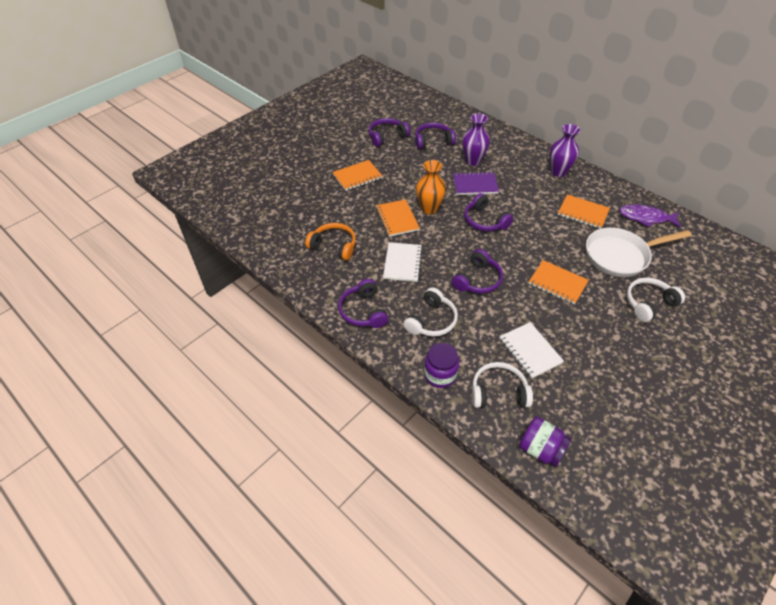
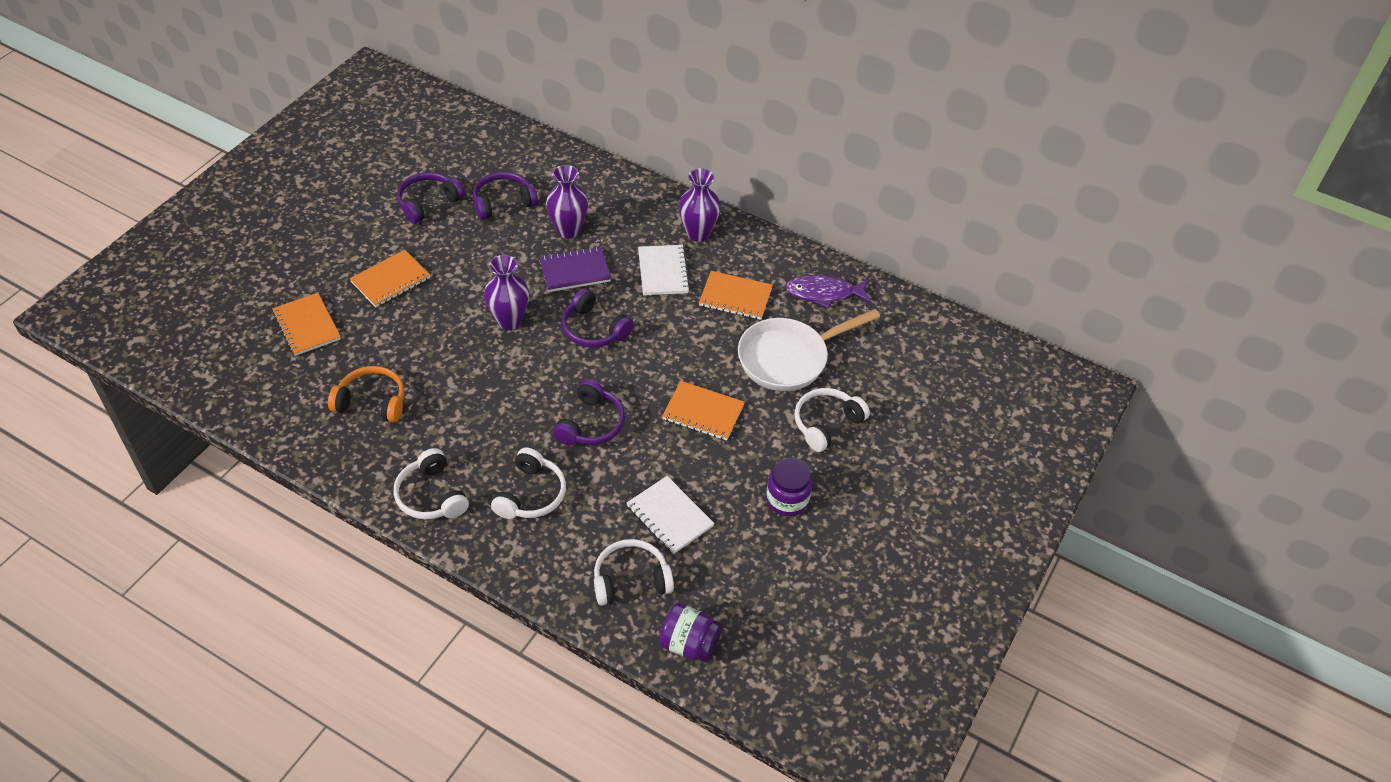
camera: 15 degrees left, 0 degrees up
purple headphones [338,279,388,328] -> white headphones [394,448,469,519]
orange notebook [376,199,420,237] -> orange notebook moved to [272,293,341,356]
white notebook [383,242,423,282] -> white notebook moved to [638,245,690,295]
orange vase [416,160,446,214] -> purple vase [484,255,529,330]
purple jar [424,343,459,388] -> purple jar moved to [766,458,812,516]

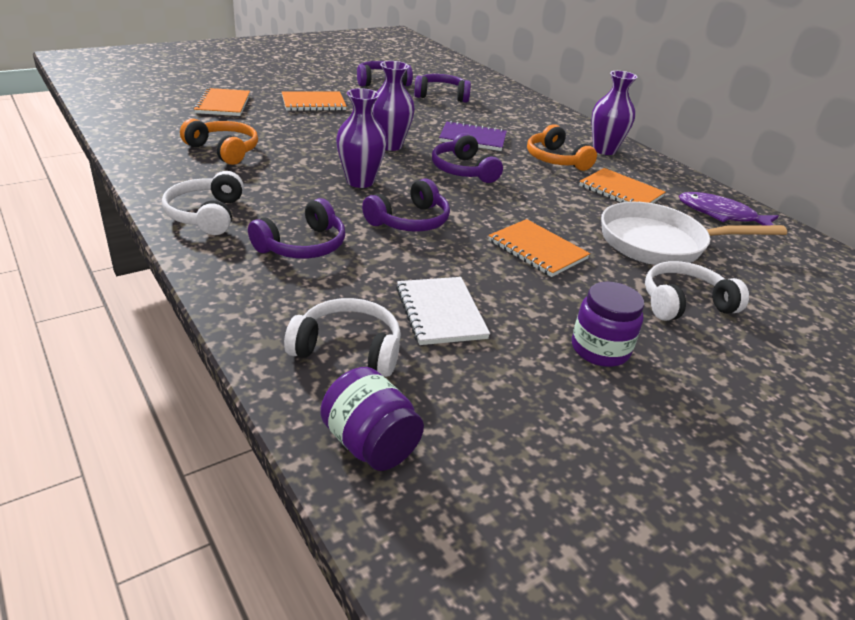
camera: 25 degrees right, 15 degrees down
white headphones [491,448,566,519] -> purple headphones [248,198,345,258]
purple vase [546,165,588,239] -> purple vase moved to [336,88,387,188]
white notebook [638,245,690,295] -> orange headphones [527,124,597,171]

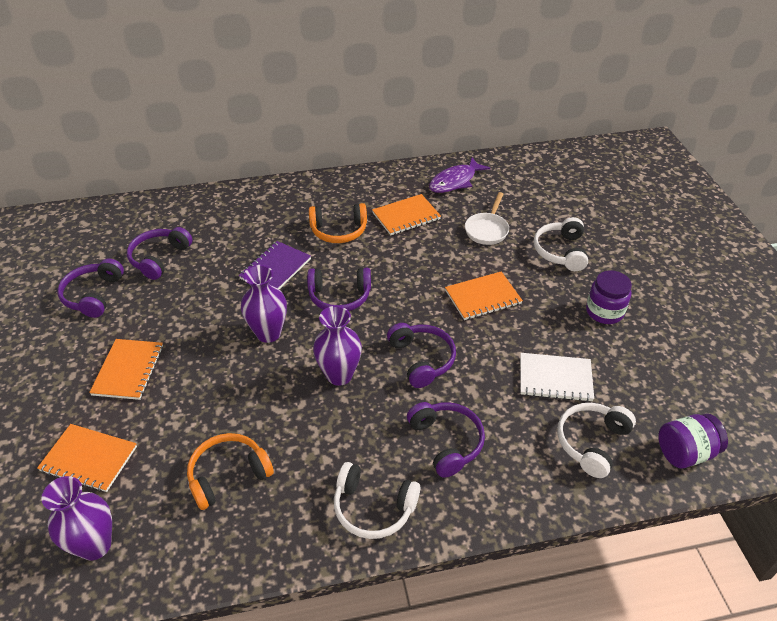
camera: 65 degrees left, 10 degrees up
purple vase [591,71,637,155] -> purple vase moved to [41,476,112,560]
white pan [601,202,787,265] -> white pan [465,192,509,245], size x0.57

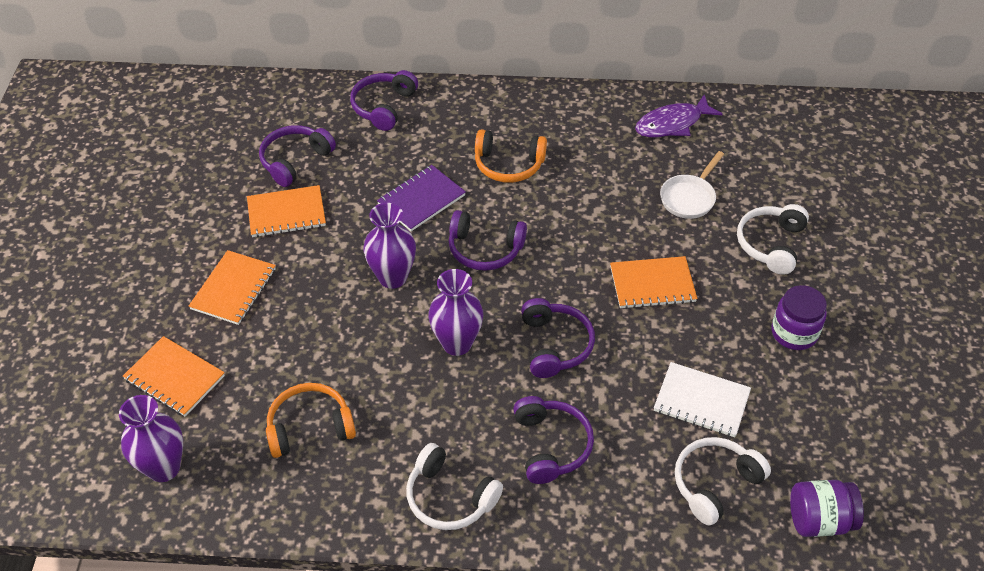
camera: 15 degrees right, 5 degrees up
purple headphones [58,258,124,318] -> purple headphones moved to [350,70,418,131]
orange notebook [372,194,441,235] -> orange notebook moved to [247,185,326,237]

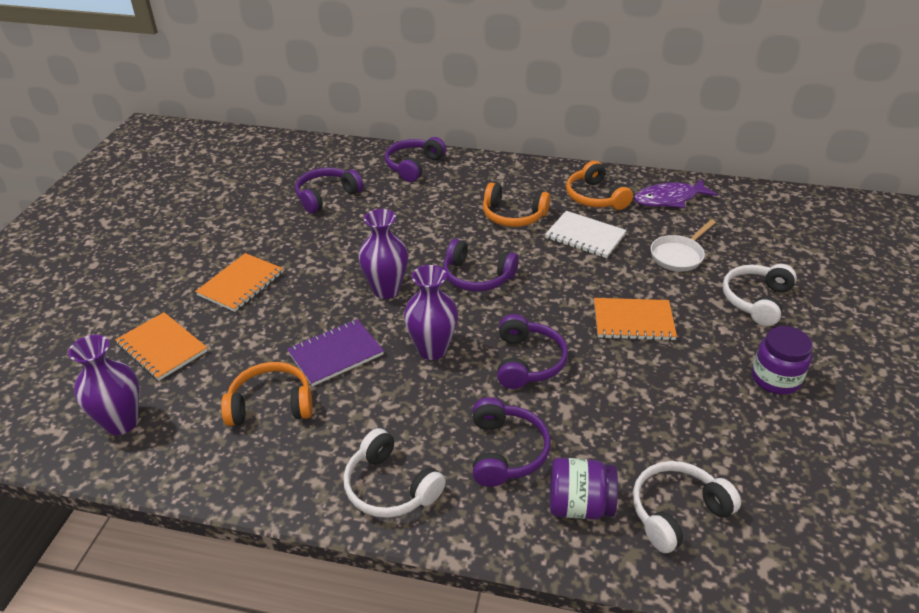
camera: 10 degrees right, 10 degrees down
orange notebook [247,185,326,237] -> none
purple notebook [377,165,466,231] -> purple notebook moved to [287,319,384,386]
white notebook [654,362,751,437] -> white notebook moved to [545,211,627,258]
purple jar [790,480,864,537] -> purple jar moved to [550,458,618,519]
none -> orange headphones [566,161,633,210]

